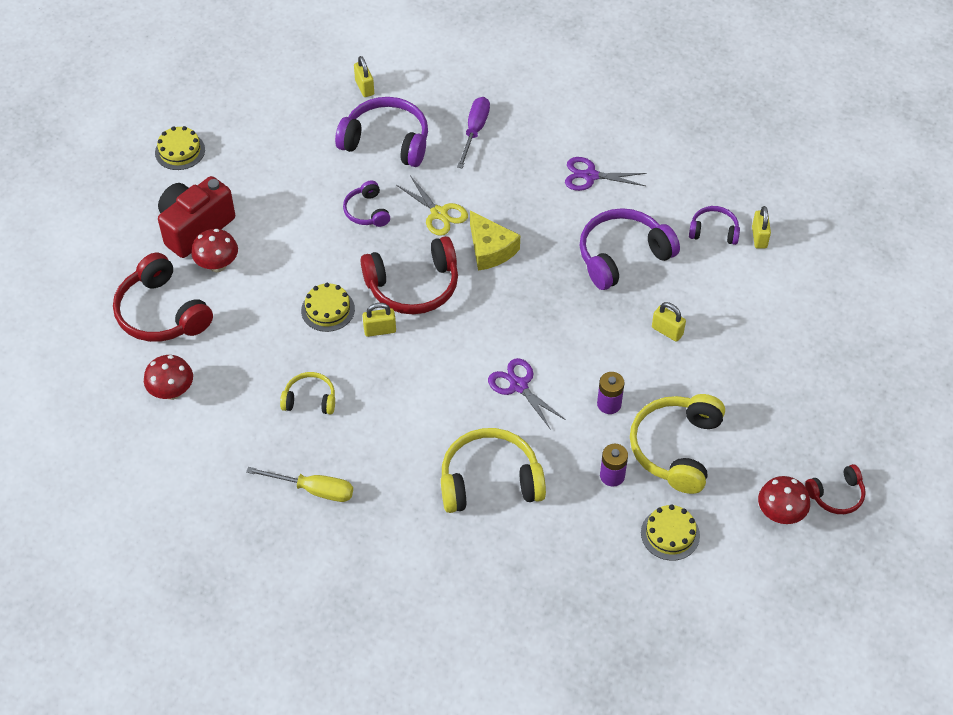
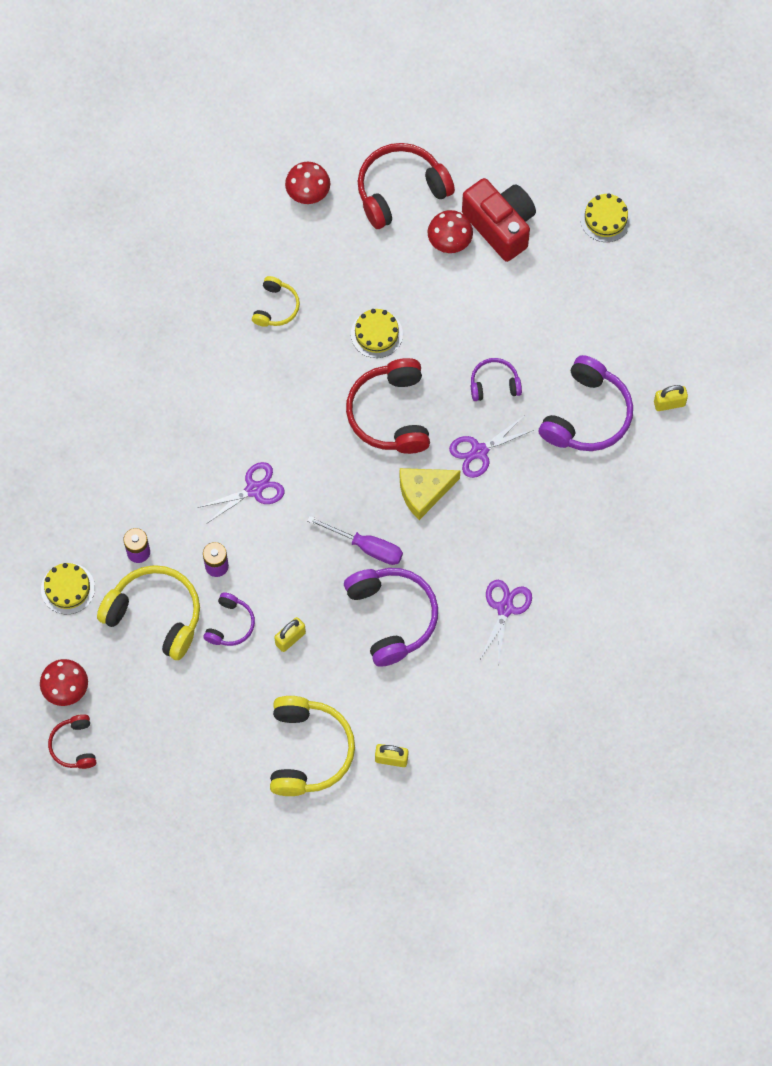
camera: 100 degrees right, 15 degrees up
yellow screwdriver [246,467,353,502] -> none
yellow padlock [362,303,396,337] -> none
yellow scissors [396,176,468,236] -> purple scissors [449,416,534,478]
yellow headphones [441,428,546,513] -> yellow headphones moved to [270,696,355,796]
purple screwdriver [457,97,490,169] -> purple screwdriver moved to [307,516,403,565]
purple headphones [689,206,740,245] -> purple headphones moved to [203,592,255,646]

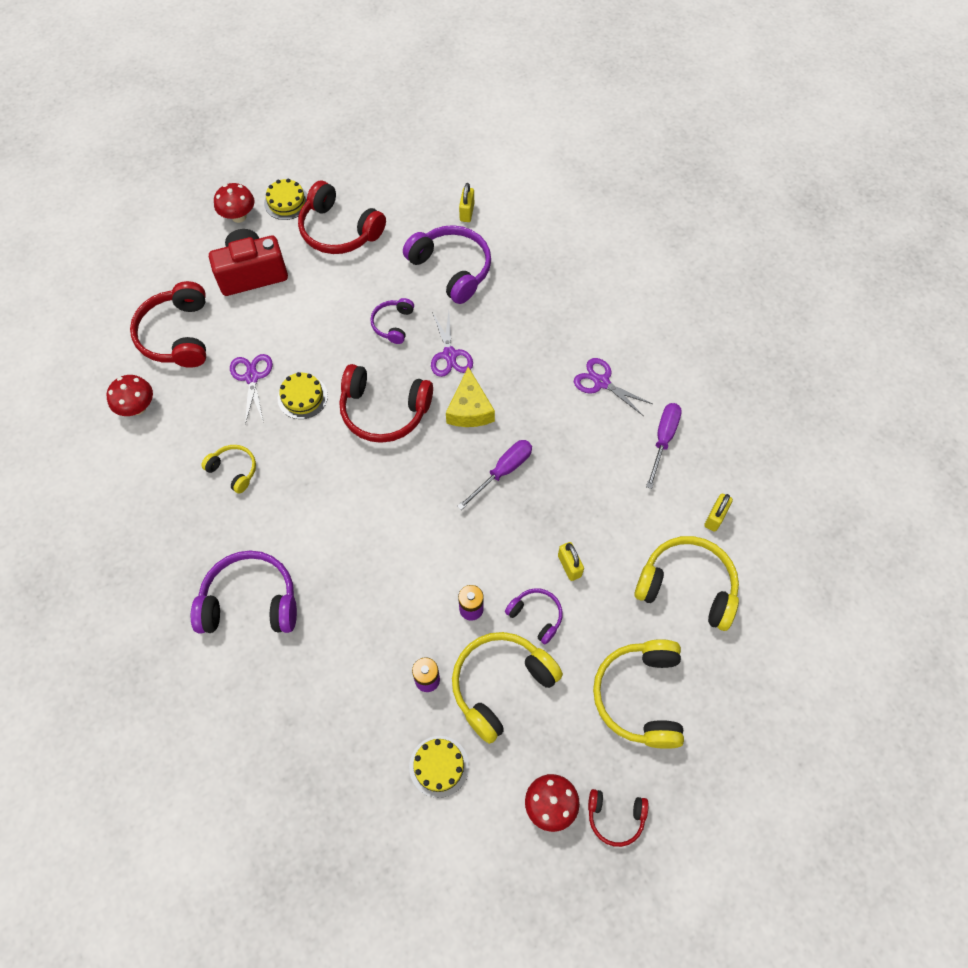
camera: 70 degrees left, 5 degrees down
purple scissors [198,462,284,524] -> purple scissors moved to [230,354,273,425]
purple headphones [344,568,438,667] -> purple headphones moved to [191,551,297,633]
red mushroom [427,210,473,253] -> red mushroom moved to [214,183,254,223]
none -> red headphones [298,181,386,254]
none -> yellow headphones [593,639,684,749]
none -> purple screwdriver [646,403,682,489]

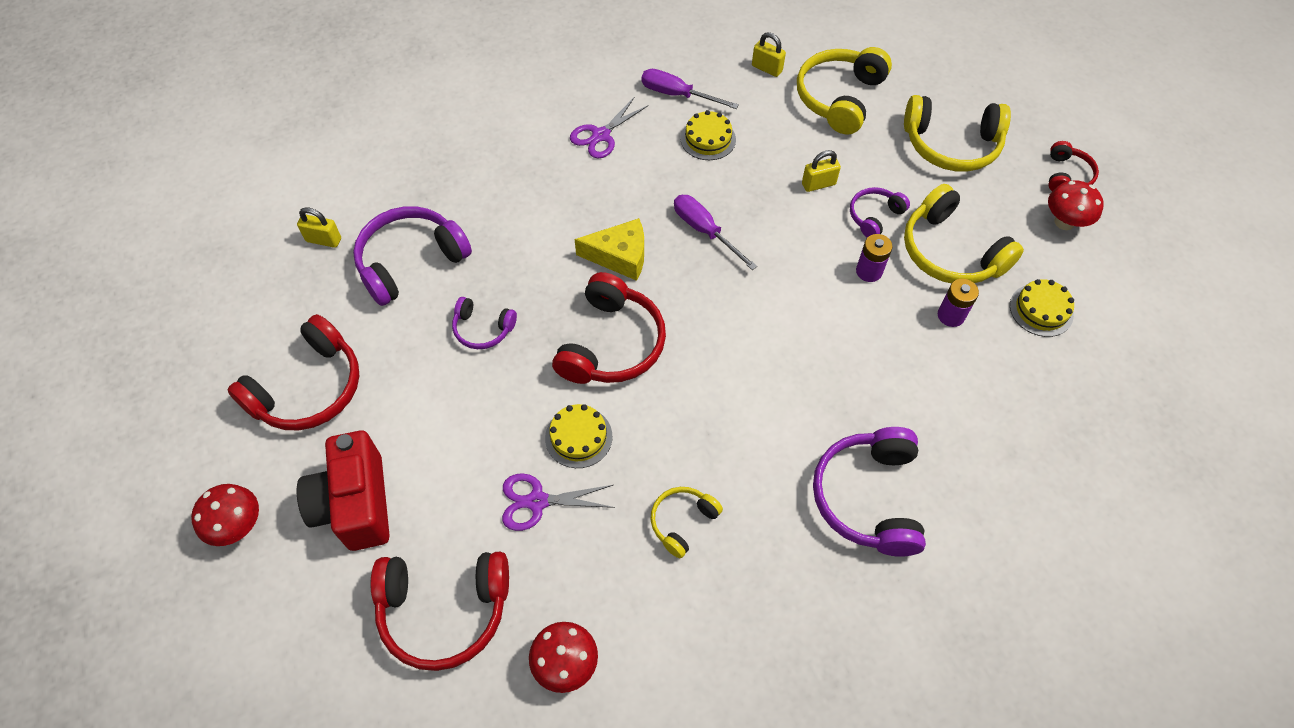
camera: 85 degrees left, 5 degrees down
yellow cake [264,179,308,220] -> yellow cake moved to [681,110,736,160]
purple scissors [431,312,473,377] -> none

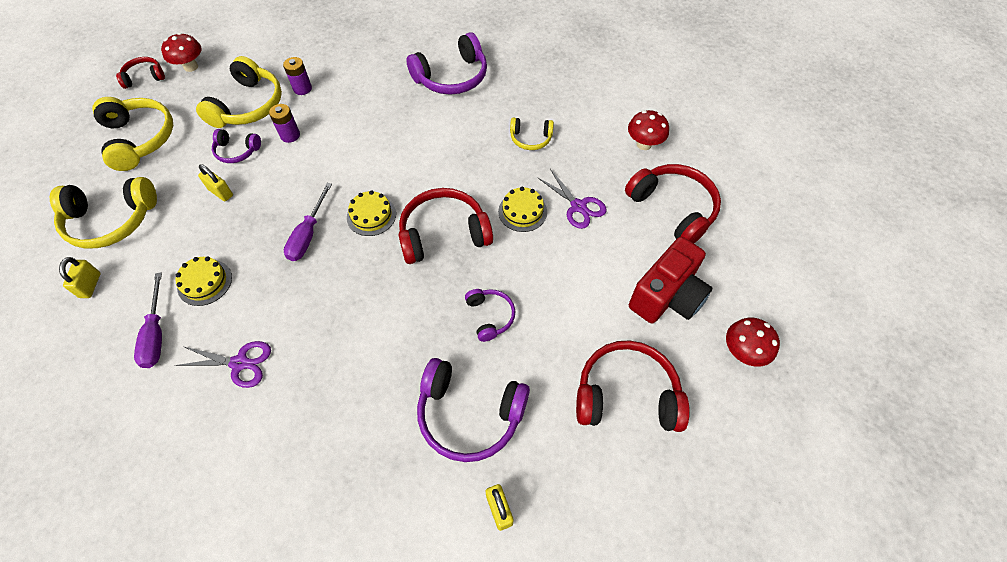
camera: 125 degrees left, 0 degrees up
yellow cheese [575,218,644,281] -> none
yellow cake [1010,279,1074,337] -> yellow cake moved to [347,190,396,236]

